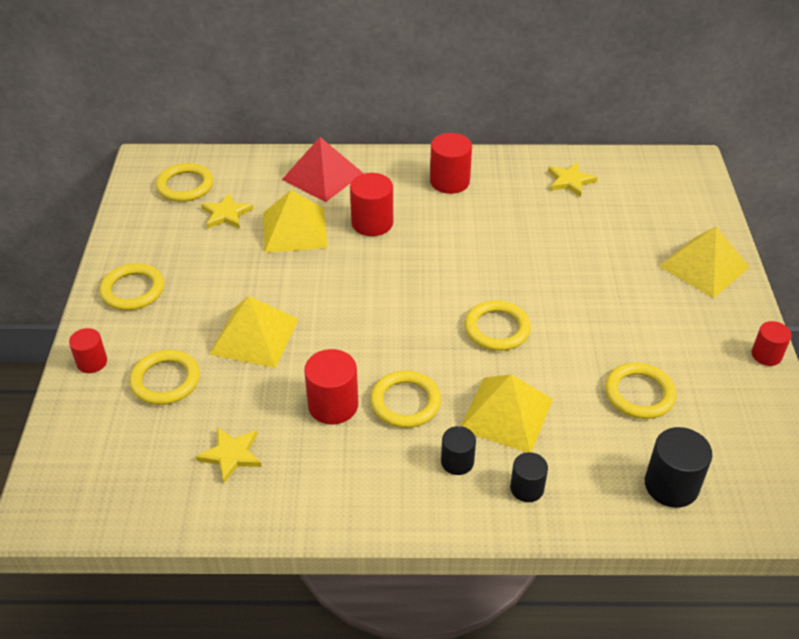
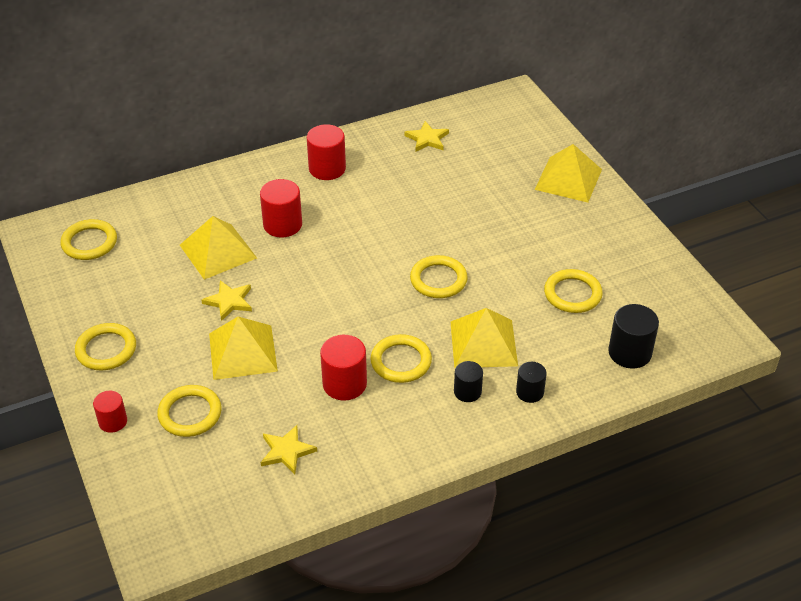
camera: 25 degrees left, 0 degrees up
yellow star [201,193,253,229] -> yellow star moved to [201,280,252,321]
red pyramid [282,137,363,202] -> none
red cylinder [752,321,791,366] -> none

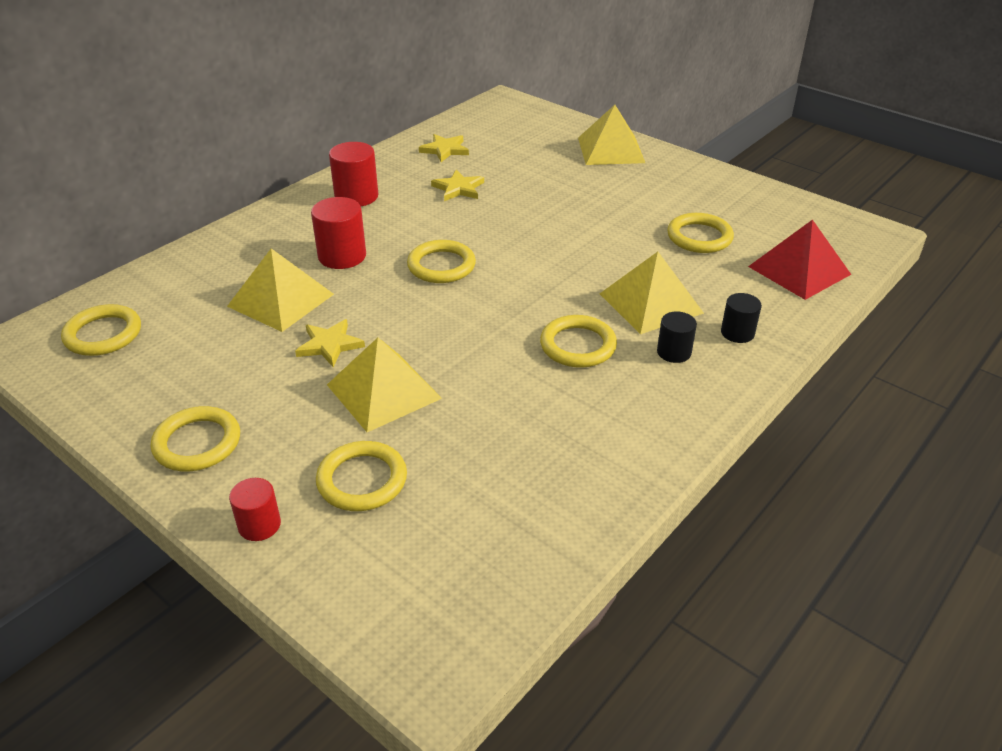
camera: 25 degrees left, 5 degrees down
yellow star [261,425,317,475] -> yellow star moved to [431,170,484,201]
red cylinder [320,335,367,401] -> none
yellow ring [410,255,468,298] -> yellow ring moved to [407,240,476,283]
black cylinder [608,304,659,369] -> red pyramid [748,219,851,300]

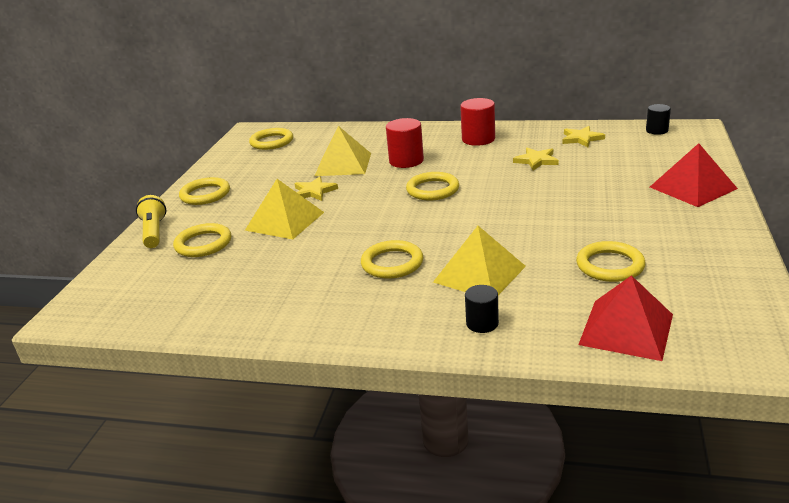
camera: 65 degrees right, 10 degrees down
red cylinder [229,478,281,541] -> yellow flashlight [136,195,166,248]
yellow pyramid [578,105,645,165] -> red pyramid [650,143,738,207]
black cylinder [657,311,697,363] -> black cylinder moved to [646,104,671,135]

